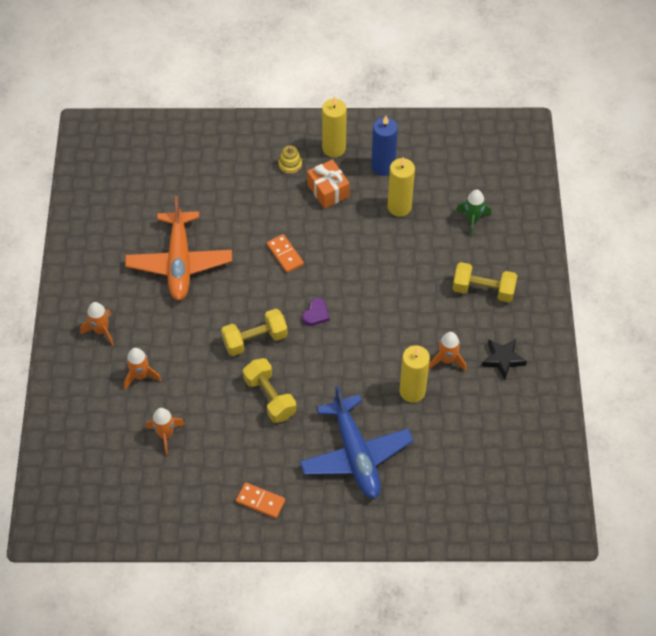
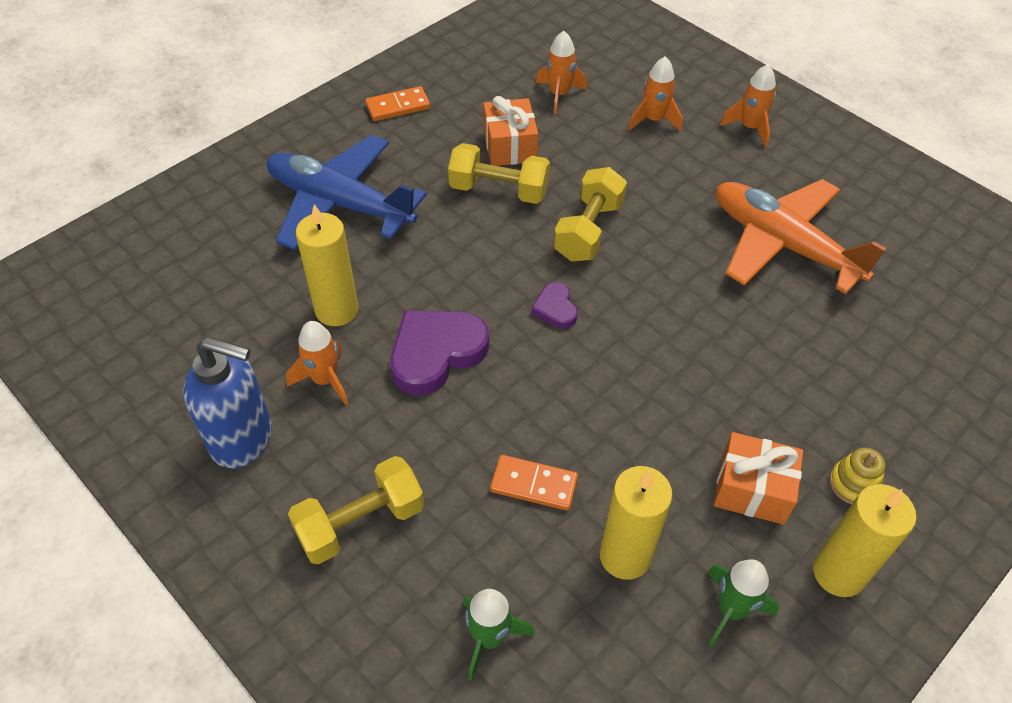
camera: 135 degrees right, 5 degrees down
orange domino [267,234,304,273] -> orange domino moved to [490,455,578,511]
blue candle [371,116,398,176] -> green rocket [707,559,779,646]
black star [482,339,527,379] -> blue soap dispenser [183,337,272,469]
none -> purple heart [390,310,489,396]
none -> orange gift [483,96,538,166]

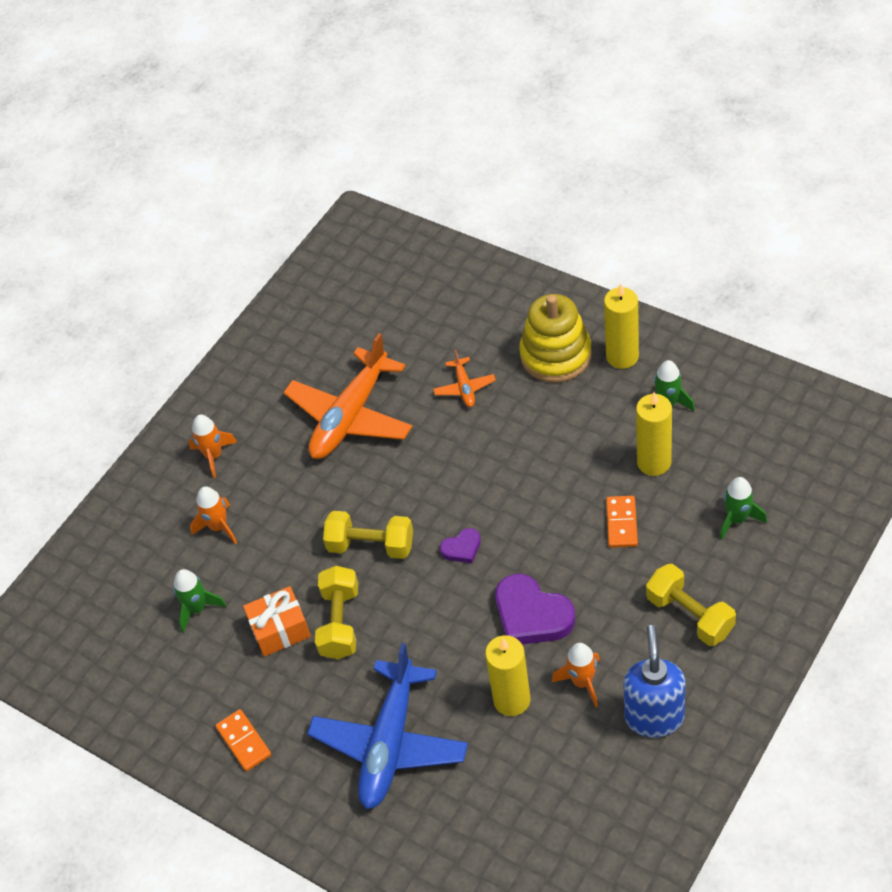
camera: 95 degrees left, 0 degrees up
orange rocket [536,31,587,114] -> green rocket [174,569,226,633]
orange gift [714,432,803,525] -> none
yellow stacking toy [830,447,886,504] -> yellow stacking toy [519,294,592,383], size x2.23
none -> orange plane [433,350,496,407]

